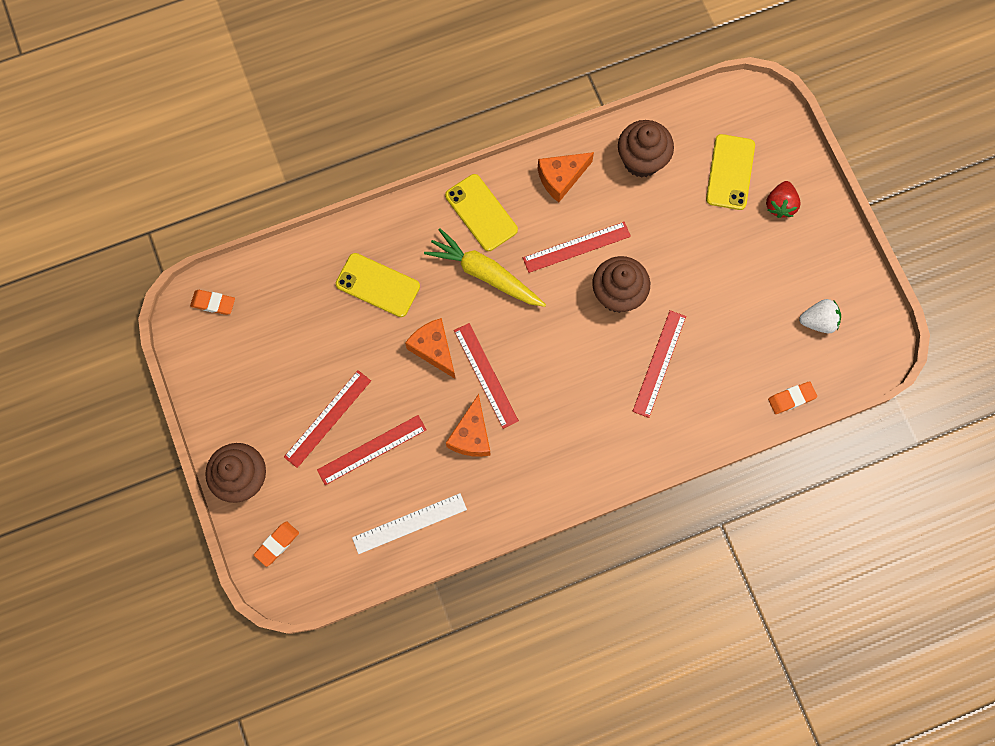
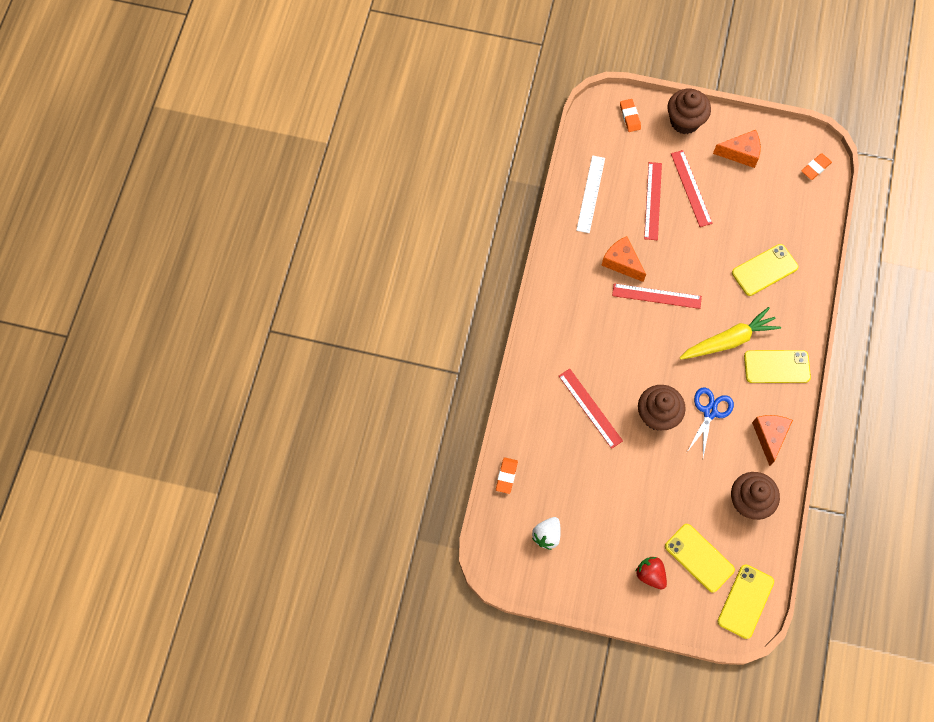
camera: 125 degrees right, 5 degrees down
orange cheese [405,318,455,379] -> orange cheese moved to [713,130,761,168]
red ruler [523,222,631,273] -> blue scissors [687,387,734,457]
none -> yellow phone [717,564,774,639]

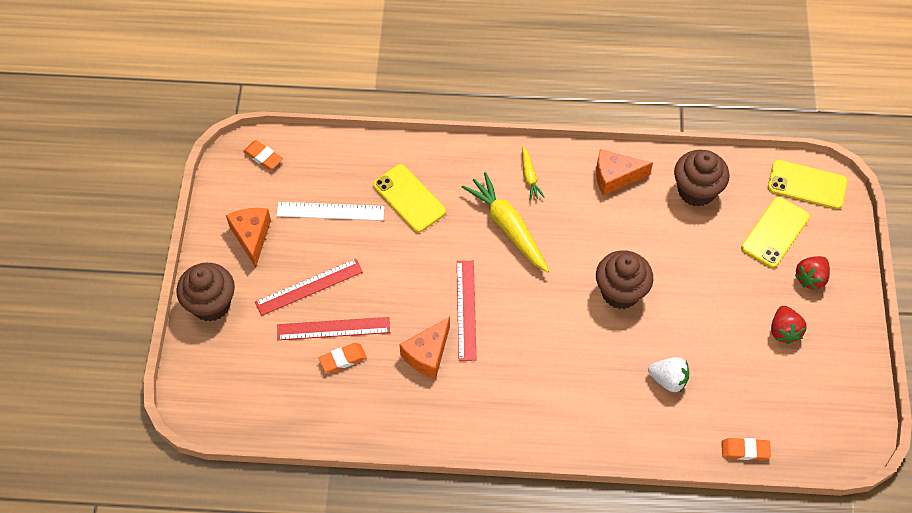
camera: 100 degrees left, 10 degrees down
white strawberry [532,517,561,550] -> white strawberry moved to [648,357,689,392]
red ruler [559,369,623,449] -> none
white ruler [576,155,605,233] -> white ruler moved to [277,202,384,221]
orange eraser [620,99,641,132] -> orange eraser moved to [319,343,367,373]
blue scissors [687,387,734,457] -> none
yellow phone [744,350,811,383] -> yellow carrot [522,146,545,200]
none -> red strawberry [771,306,807,344]

